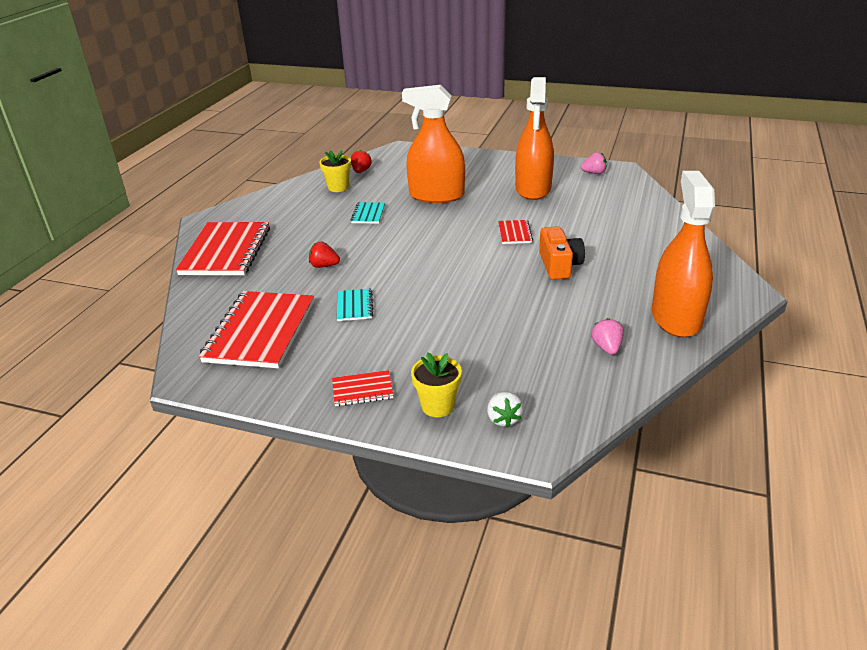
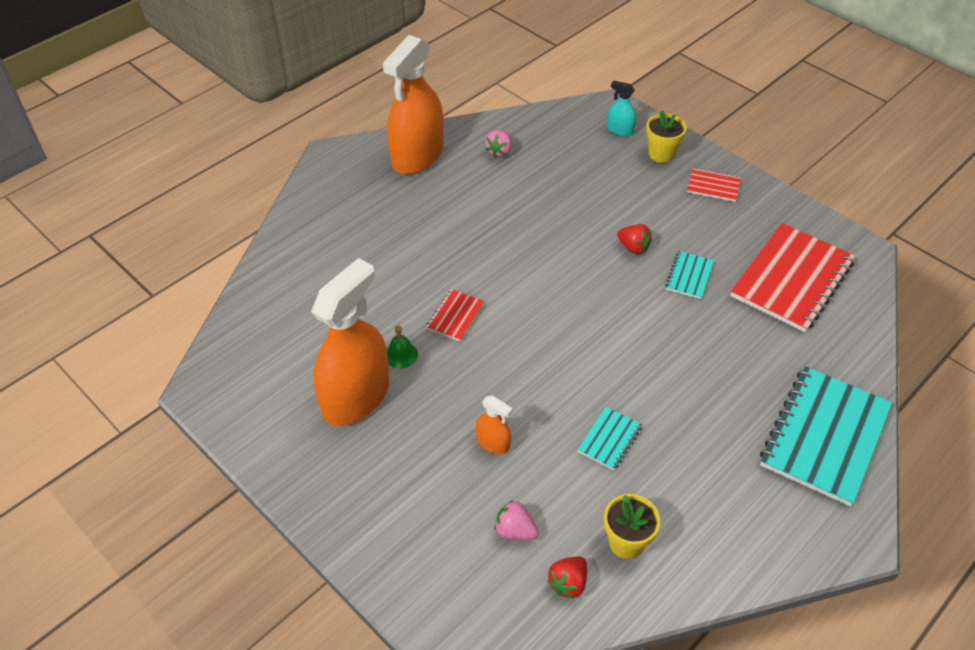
camera: 155 degrees left, 15 degrees up
red notebook [176,222,270,275] -> turquoise notebook [760,366,892,506]
red strawberry [309,241,340,268] -> red strawberry moved to [617,224,652,254]
orange spray bottle [402,85,465,203] -> orange spray bottle [476,396,513,454], size x0.43
white strawberry [487,391,523,428] -> turquoise spray bottle [607,80,636,136]
orange camera [539,226,585,280] -> none
pink strawberry [581,152,607,174] -> pink strawberry moved to [495,500,539,540]
none -> green bell [387,325,418,368]

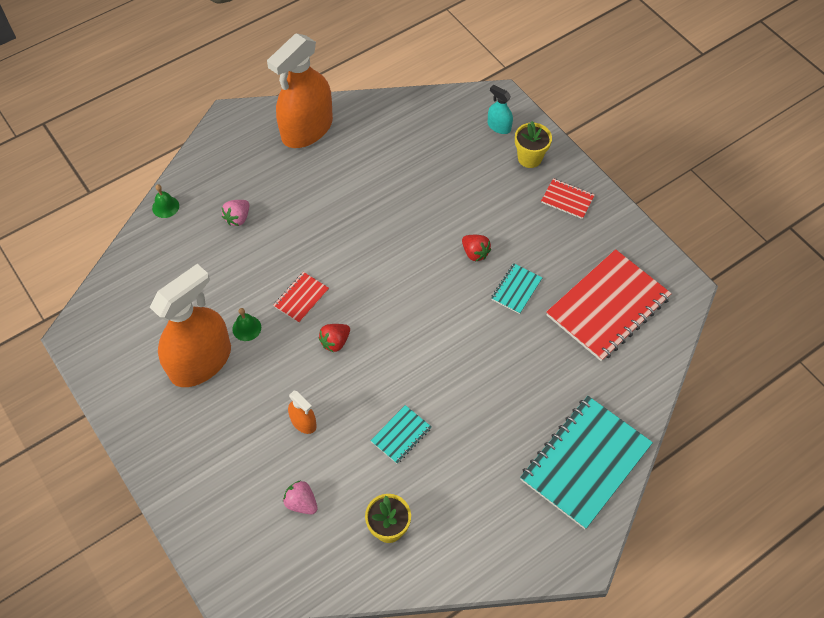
camera: 10 degrees right, 10 degrees up
pink strawberry [485,130,512,157] -> pink strawberry moved to [222,200,249,226]
red strawberry [547,557,587,599] -> red strawberry moved to [319,324,350,353]
none -> green bell [152,184,179,218]

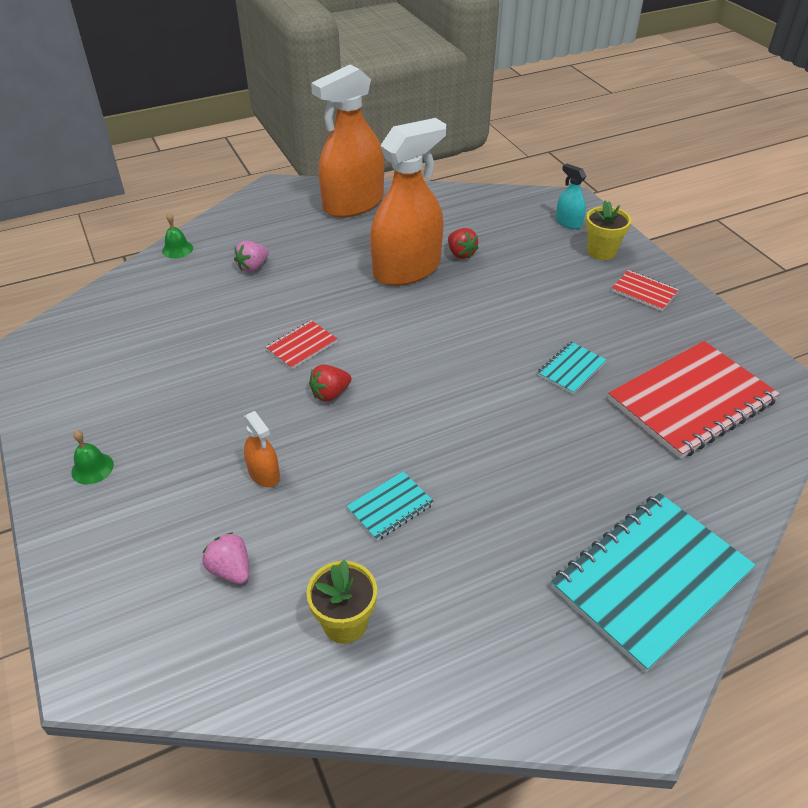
camera: 10 degrees right, 15 degrees down
orange spray bottle [150,264,231,387] -> orange spray bottle moved to [370,118,446,286]
green bell [232,308,261,341] -> green bell moved to [71,430,114,484]
red strawberry [462,235,491,262] -> red strawberry moved to [448,228,478,259]

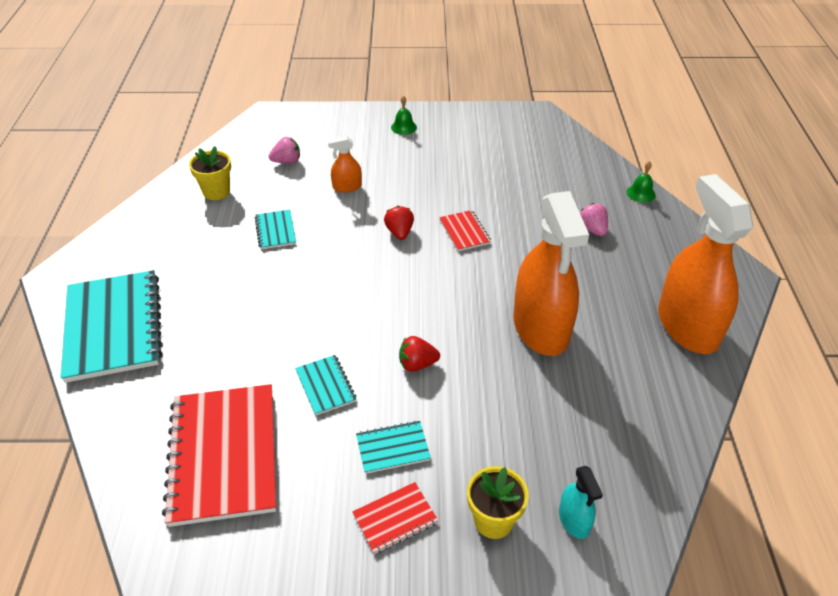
camera: 115 degrees right, 0 degrees up
red strawberry [448,228,478,259] -> red strawberry moved to [399,336,440,372]
turquoise spray bottle [556,164,586,229] -> turquoise spray bottle turned 90 degrees clockwise [559,466,603,539]
none -> turquoise notebook [356,420,431,474]

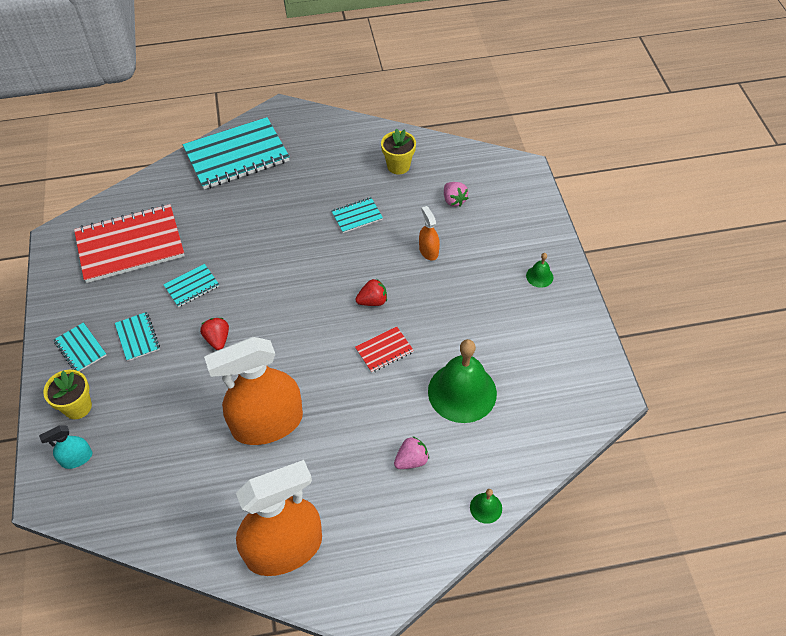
camera: 80 degrees right, 10 degrees up
red notebook [352,482,438,554] -> turquoise notebook [54,322,107,372]
none -> green bell [428,339,497,423]

